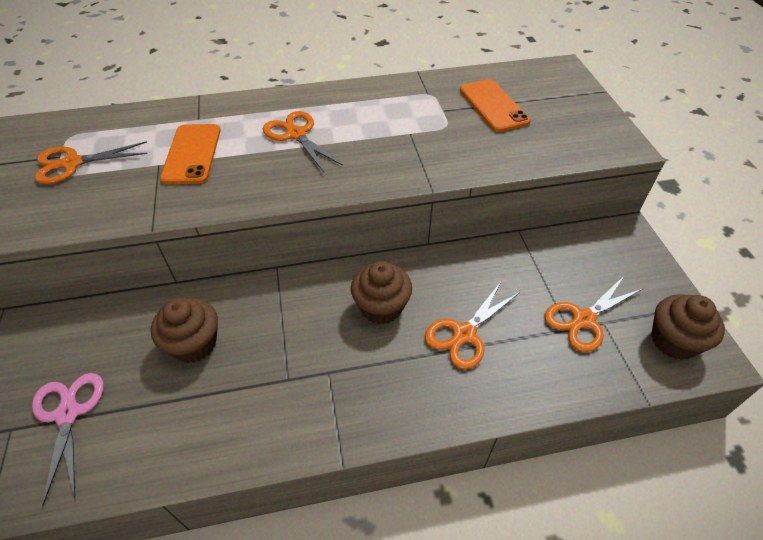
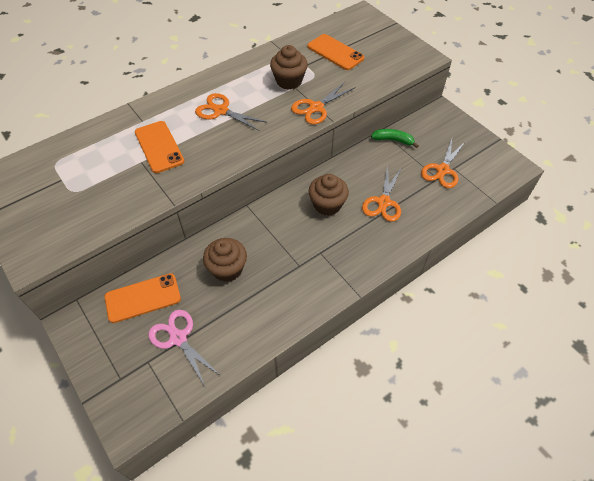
camera: 25 degrees left, 5 degrees up
orange scissors [35,141,148,184] -> orange scissors moved to [291,82,356,124]
brown cupcake [651,295,725,360] -> brown cupcake moved to [270,45,308,90]
none -> orange phone [104,273,181,323]
none -> green banana [371,129,419,148]

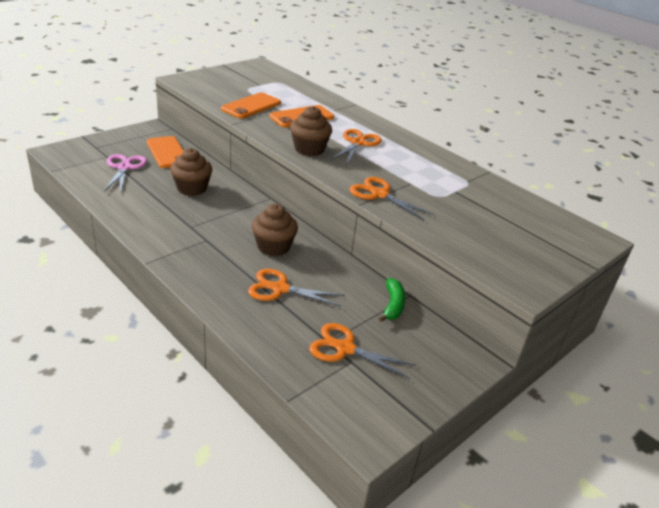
camera: 80 degrees right, 20 degrees down
pink scissors [148,310,221,386] -> pink scissors turned 45 degrees counterclockwise [104,154,147,192]
brown cupcake [270,45,308,90] -> brown cupcake moved to [290,106,332,156]
orange phone [307,34,365,70] -> orange phone moved to [221,92,281,118]

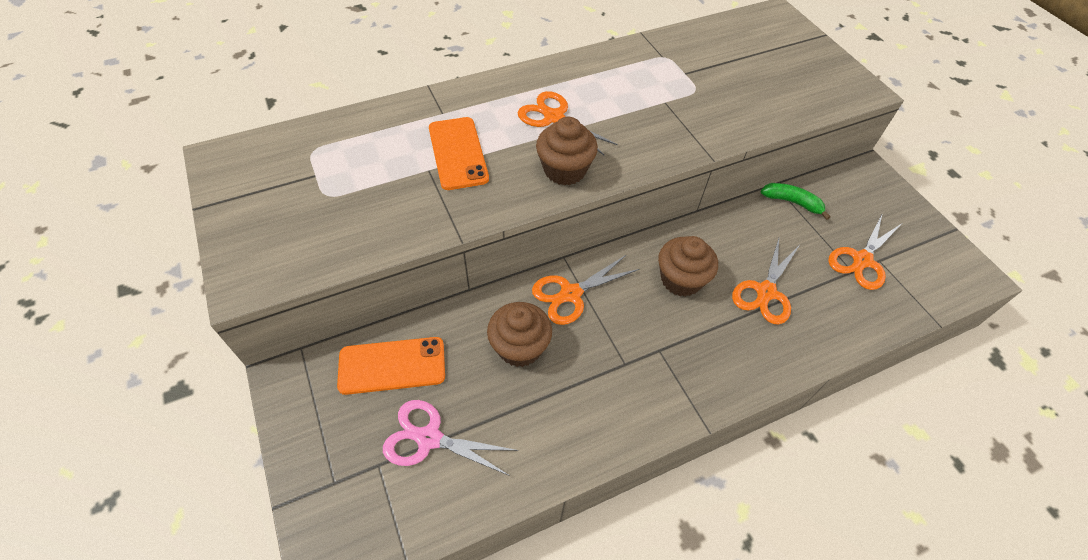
camera: 70 degrees left, 20 degrees up
orange phone [221,92,281,118] -> none
orange scissors [350,177,435,221] -> orange scissors moved to [532,255,639,325]

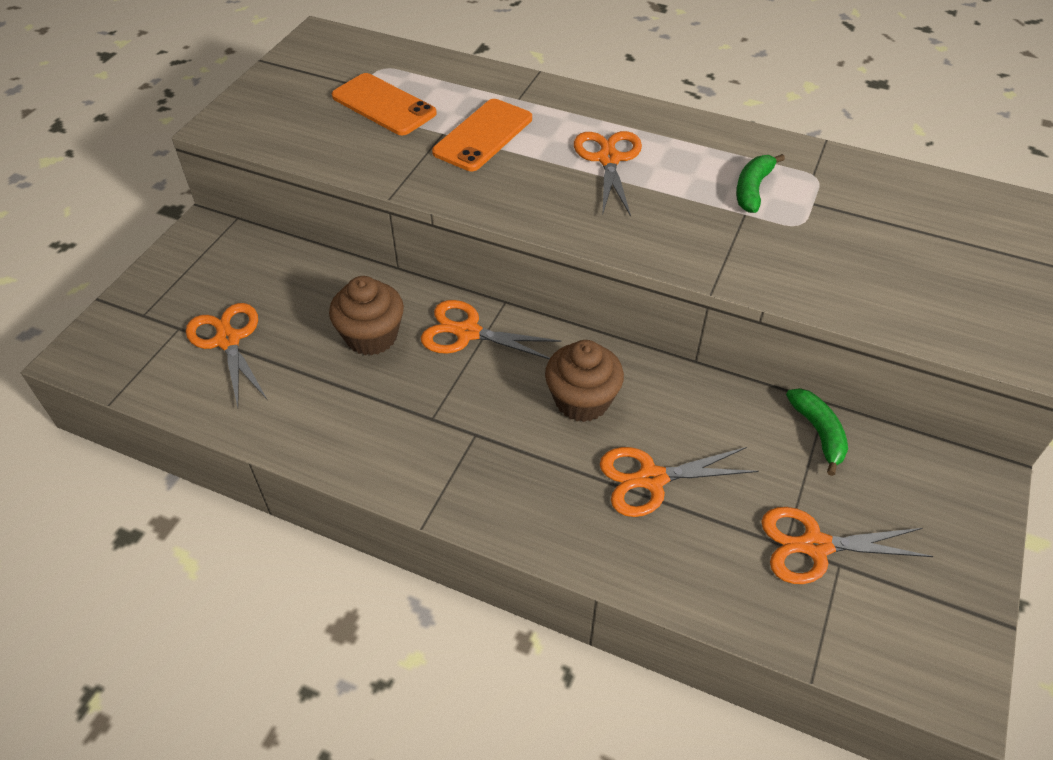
camera: 50 degrees right, 5 degrees down
orange phone [337,337,445,395] -> orange phone moved to [332,73,437,135]
pink scissors [383,400,518,476] -> orange scissors [186,303,267,408]
brown cupcake [536,117,598,185] -> none
none -> green banana [736,154,785,213]

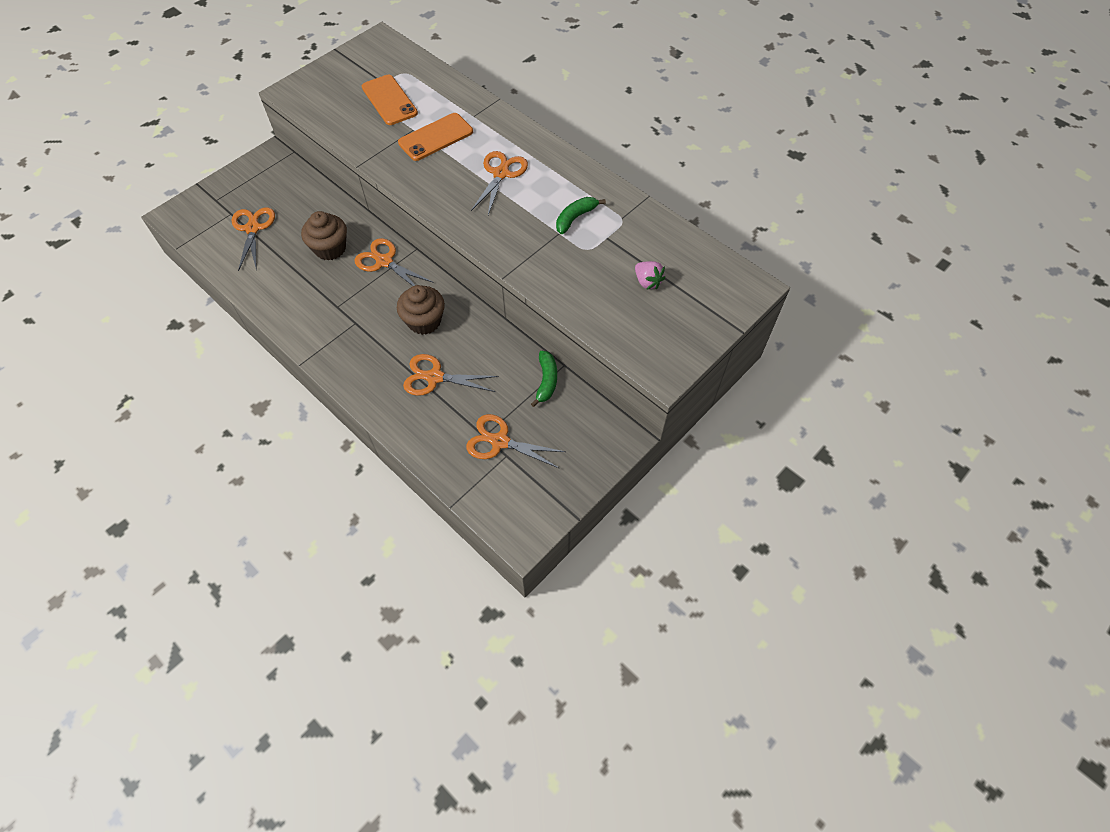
camera: 20 degrees right, 10 degrees up
none -> pink strawberry [635,261,665,290]

